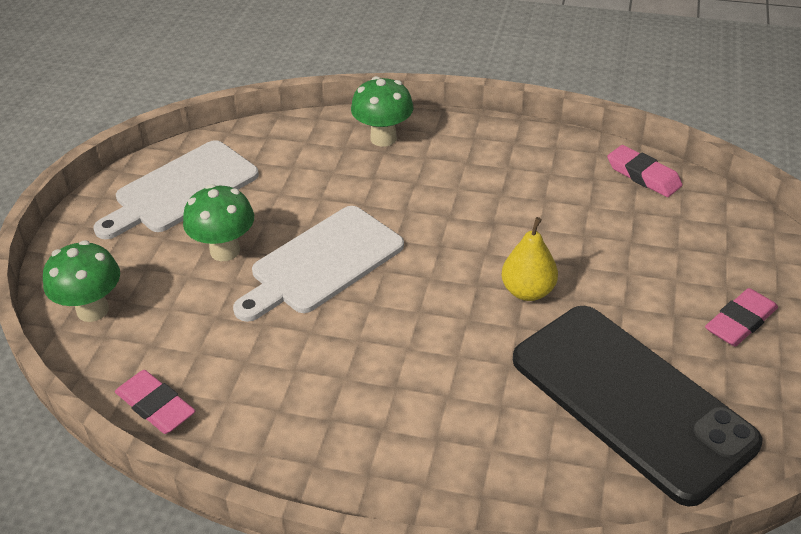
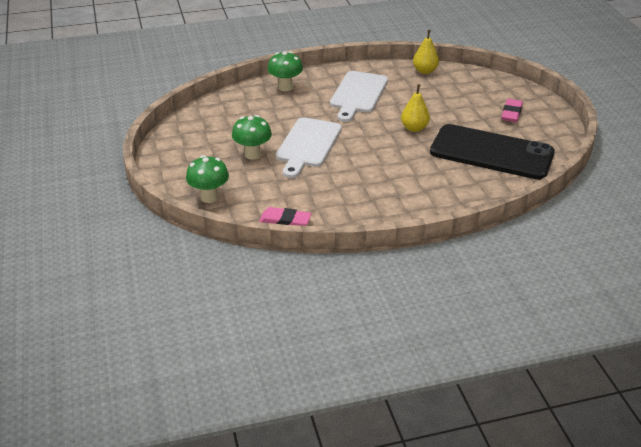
camera: 30 degrees left, 5 degrees down
white cutting board [93,140,259,239] -> white cutting board moved to [330,71,388,122]
pink eraser [607,145,682,197] -> yellow pear [413,30,439,74]

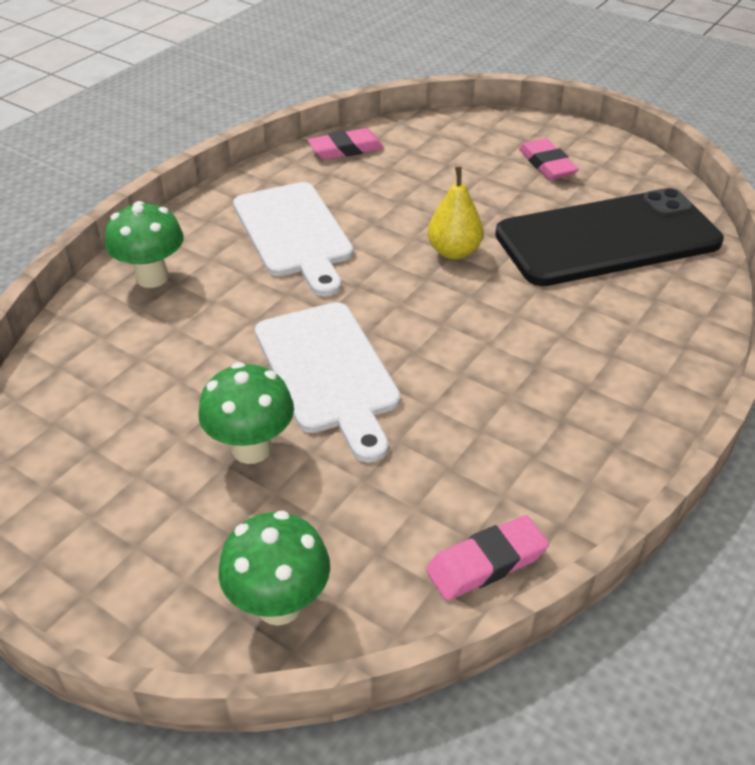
camera: 40 degrees left, 5 degrees up
yellow pear [413,30,439,74] -> pink eraser [308,128,384,160]

